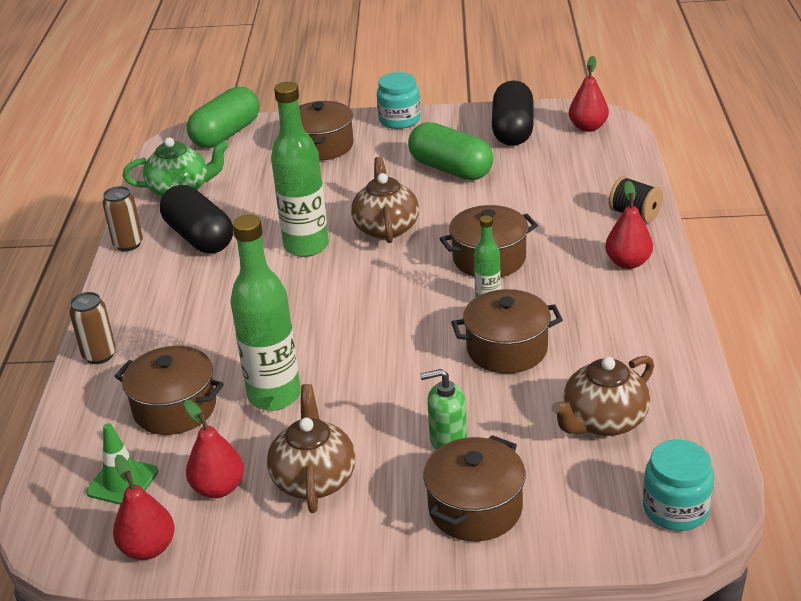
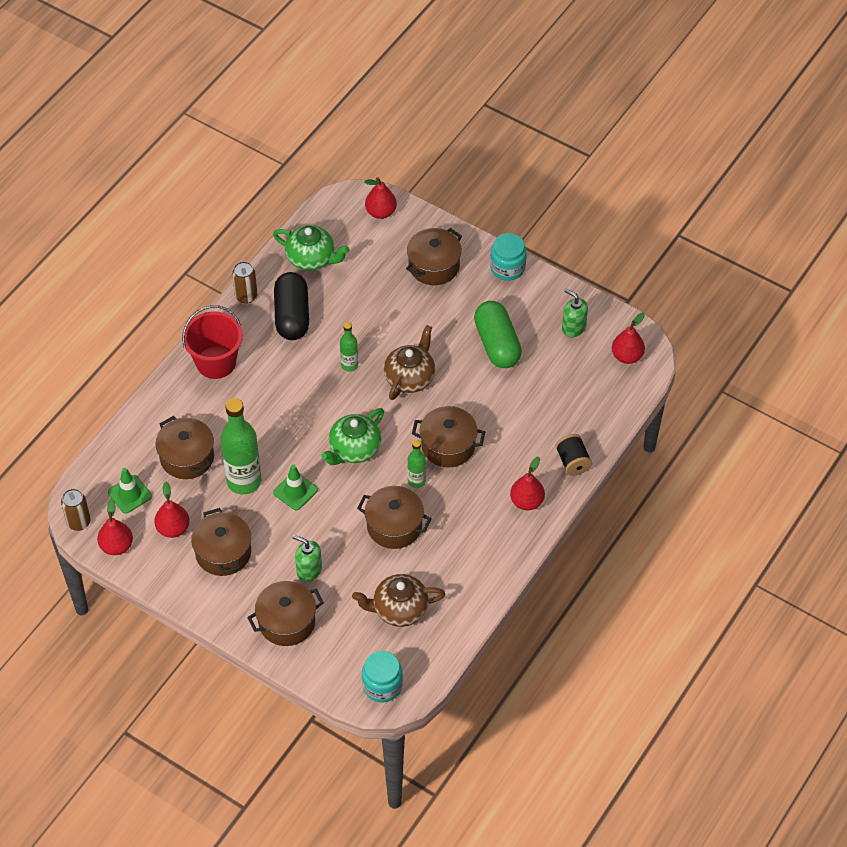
camera: 30 degrees right, 20 degrees up
brown can [69,292,116,364] -> brown can moved to [61,489,91,531]
green capsule [187,87,259,148] -> red pear [364,177,397,219]
brown teapot [267,384,356,513] -> brown pot [191,508,251,576]
green bottle [271,82,329,257] -> green bottle [340,322,358,371], size x0.51
black capsule [492,80,534,146] -> green soap dispenser [562,289,588,337]
none -> red bucket [182,305,243,379]
none -> green traffic cone [273,465,318,510]
none -> green teapot [321,408,384,465]

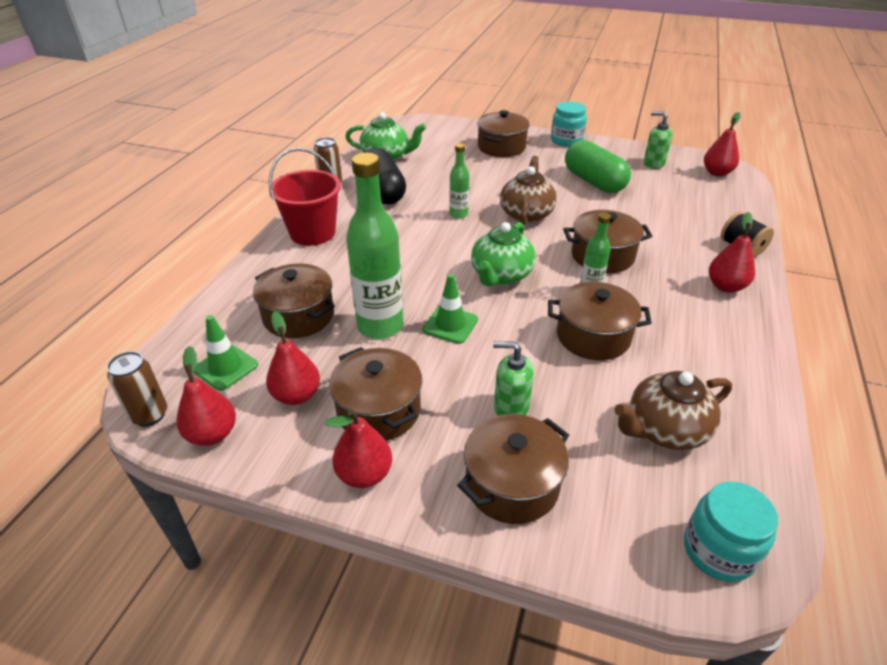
camera: 15 degrees left, 15 degrees down
red pear [364,177,397,219] -> red pear moved to [325,409,392,488]

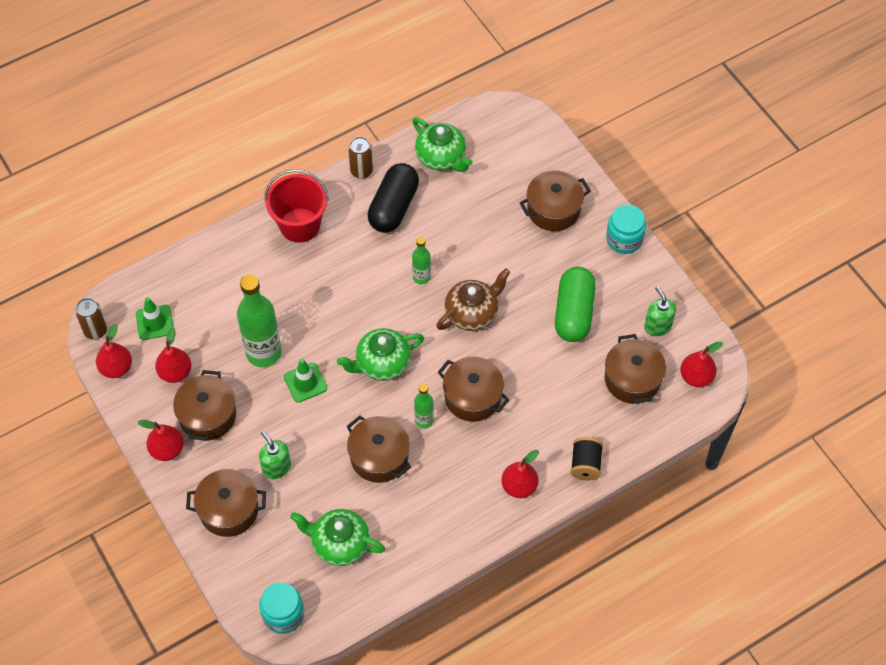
camera: 40 degrees right, 20 degrees up
brown pot [253,264,335,338] -> brown pot moved to [604,334,666,404]
brown teapot [615,371,732,450] -> green teapot [290,509,385,566]

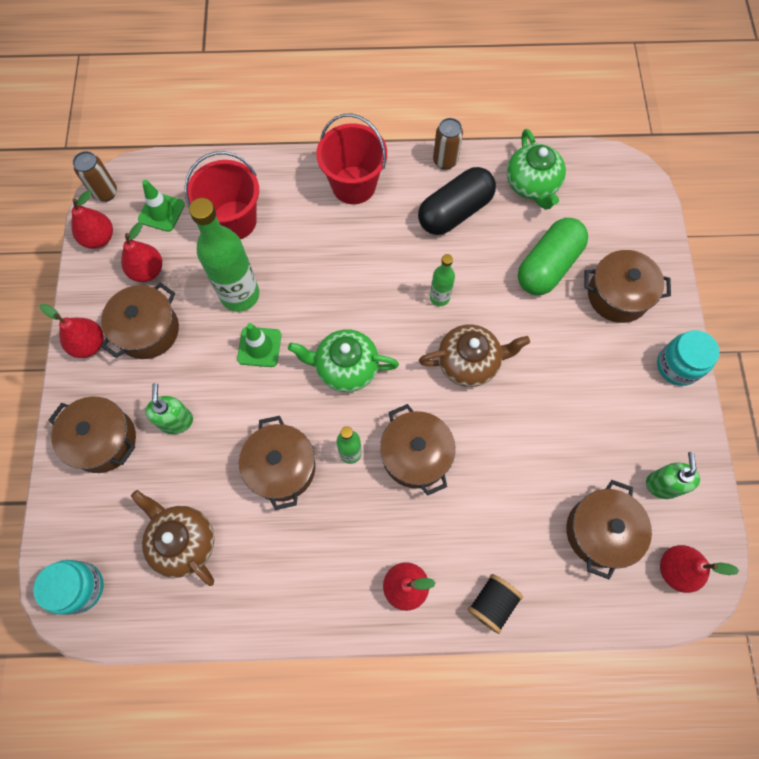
camera: 30 degrees right, 10 degrees up
green teapot [290,509,385,566] -> brown teapot [131,490,214,586]
green capsule [555,267,596,342] -> green capsule moved to [518,218,588,295]
none -> red bucket [184,151,259,239]

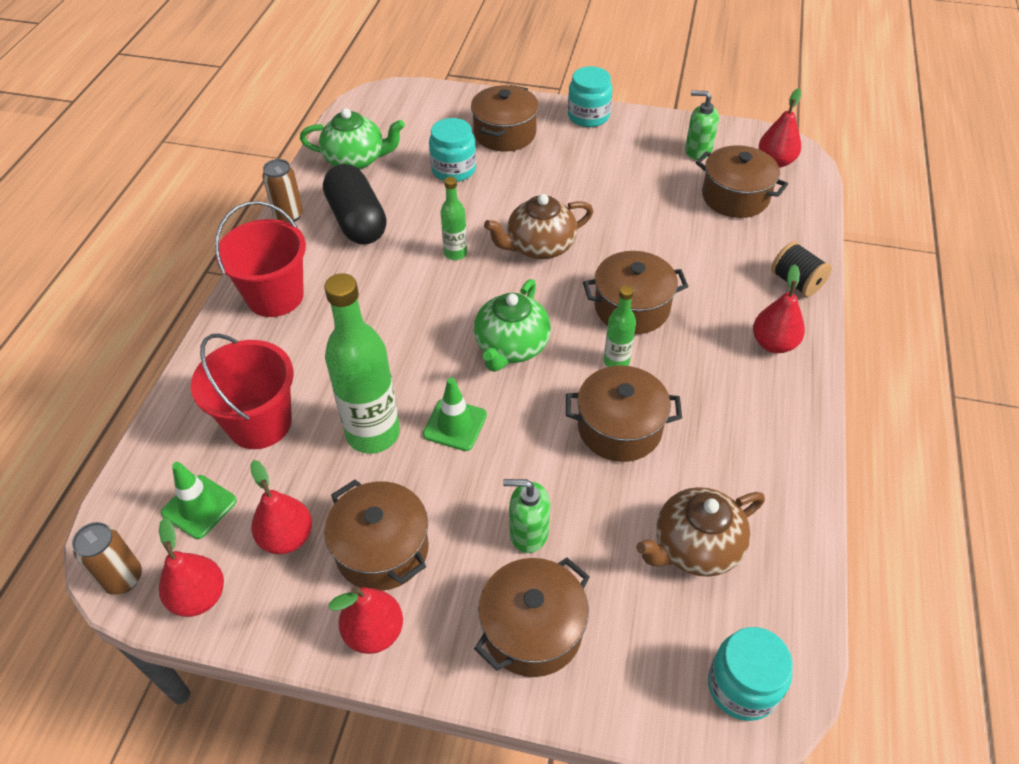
camera: 75 degrees left, 20 degrees down
brown teapot [419,324,530,387] -> brown teapot turned 120 degrees counterclockwise [484,194,593,259]
green capsule [518,218,588,295] -> turquoise jar [429,118,476,182]

